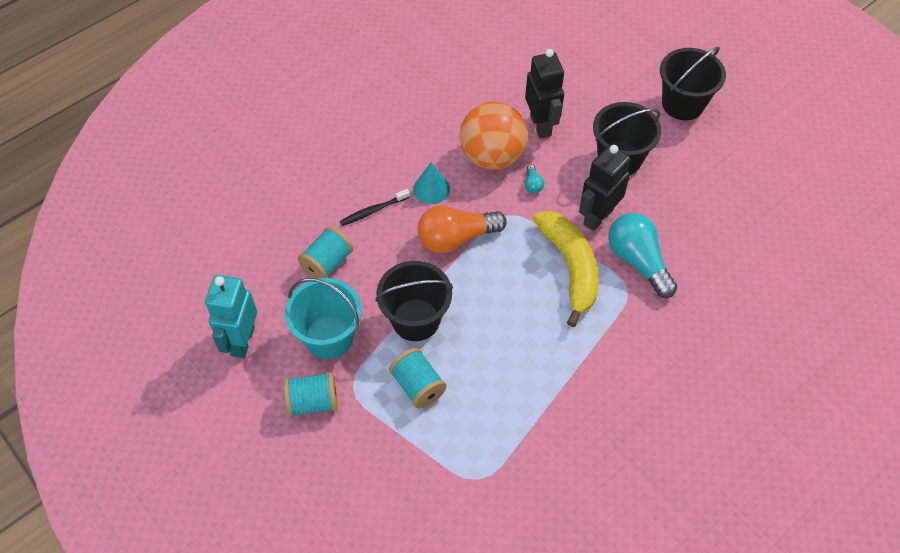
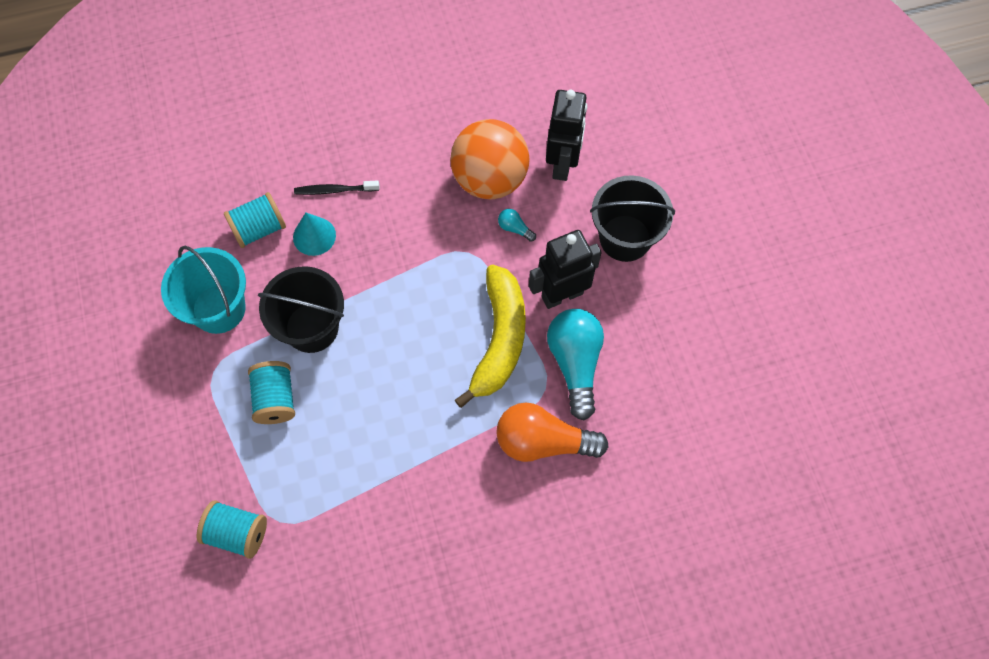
camera: 25 degrees right, 10 degrees up
turquoise robot [205,275,257,358] -> none
turquoise spool [284,372,338,417] -> turquoise spool moved to [197,500,267,559]
turquoise cone [413,162,450,204] -> turquoise cone moved to [293,213,336,256]
orange light bulb [418,205,507,254] -> orange light bulb moved to [496,402,609,462]
turquoise light bulb [525,164,544,193] -> turquoise light bulb turned 105 degrees clockwise [498,209,536,242]
black bucket [660,46,726,120] -> none

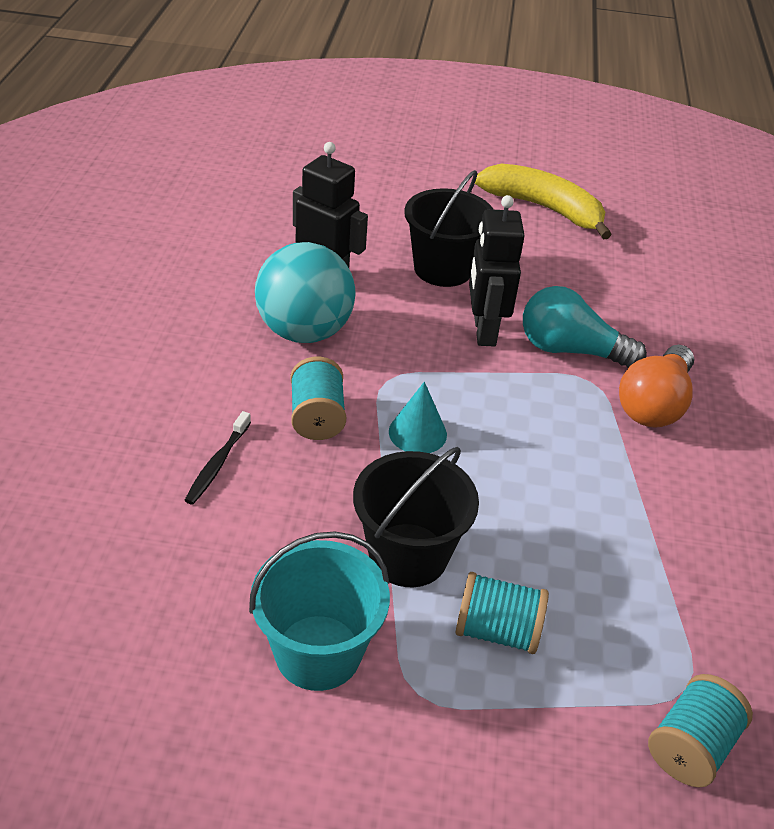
camera: 70 degrees left, 25 degrees down
turquoise spool [224,192,286,248] -> turquoise spool moved to [291,357,346,440]
turquoise cone [293,213,336,256] -> turquoise cone moved to [389,382,447,453]
orange ball [450,119,530,199] -> turquoise ball [255,242,356,343]
yellow banana [455,265,526,408] -> yellow banana moved to [475,163,612,239]
turquoise light bulb [498,209,536,242] -> none

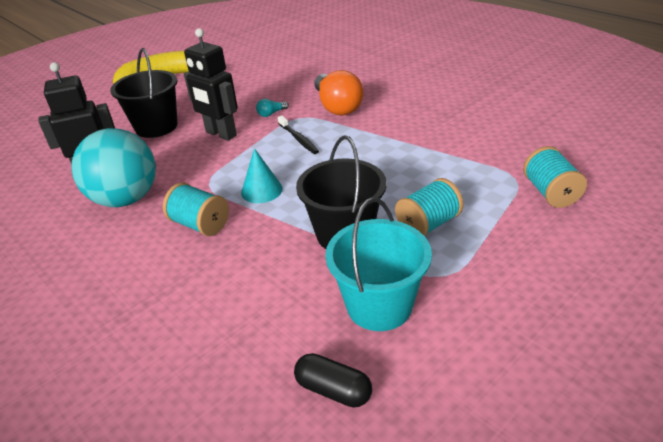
camera: 45 degrees left, 5 degrees down
black toothbrush [184,411,251,505] -> black toothbrush moved to [278,115,319,154]
turquoise light bulb [523,286,647,368] -> turquoise light bulb [256,99,289,117], size x0.42
none -> black capsule [294,353,372,408]

